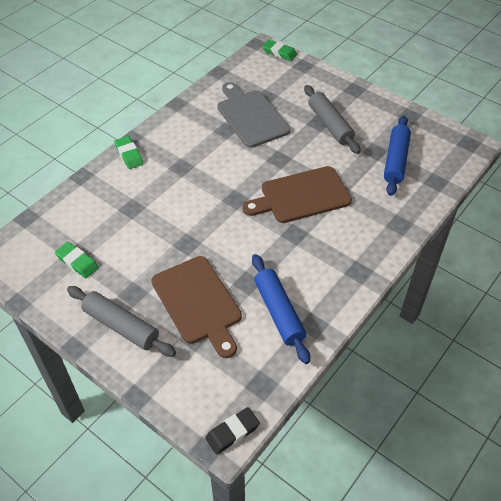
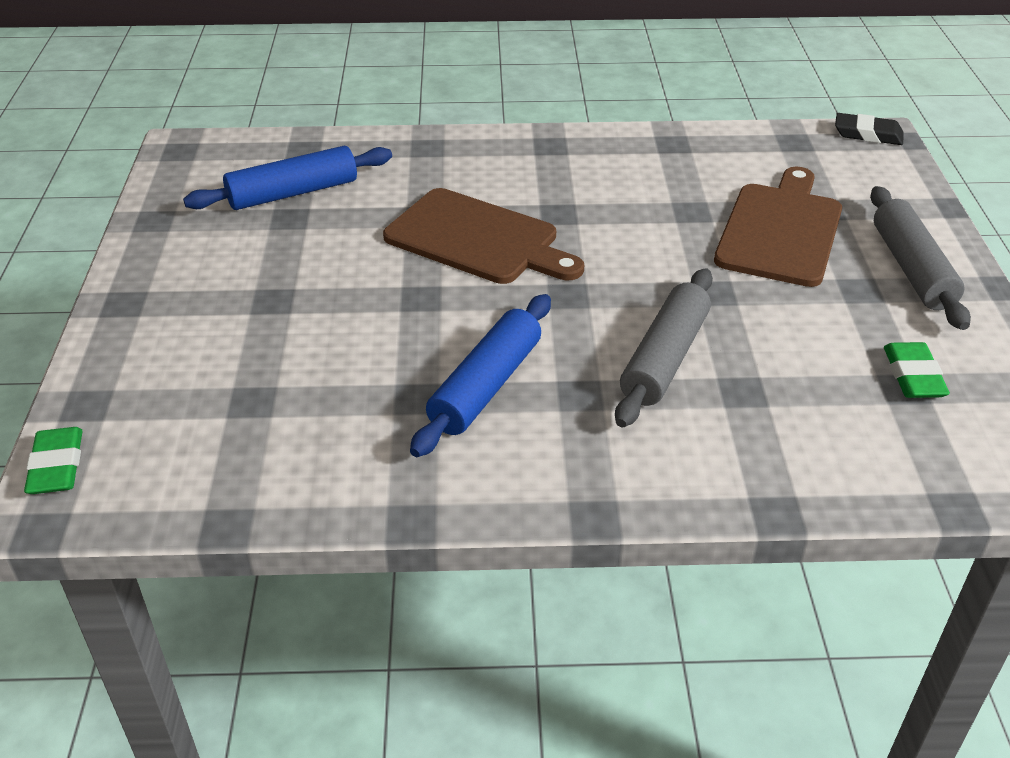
camera: 130 degrees left, 10 degrees down
green eraser [114,136,143,169] -> none
grey cutting board [217,82,291,148] -> none
blue rolling pin [252,254,310,364] -> blue rolling pin moved to [410,294,551,457]
grey rolling pin [304,85,361,154] -> grey rolling pin moved to [615,268,713,427]

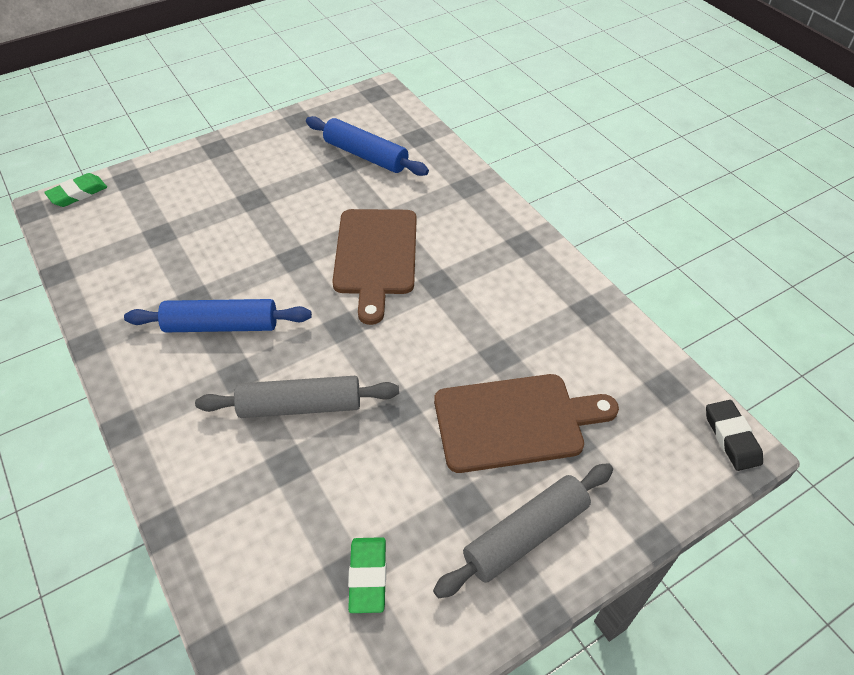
camera: 60 degrees right, 10 degrees up
green eraser [884,342,950,398] -> green eraser turned 60 degrees counterclockwise [348,537,386,613]

